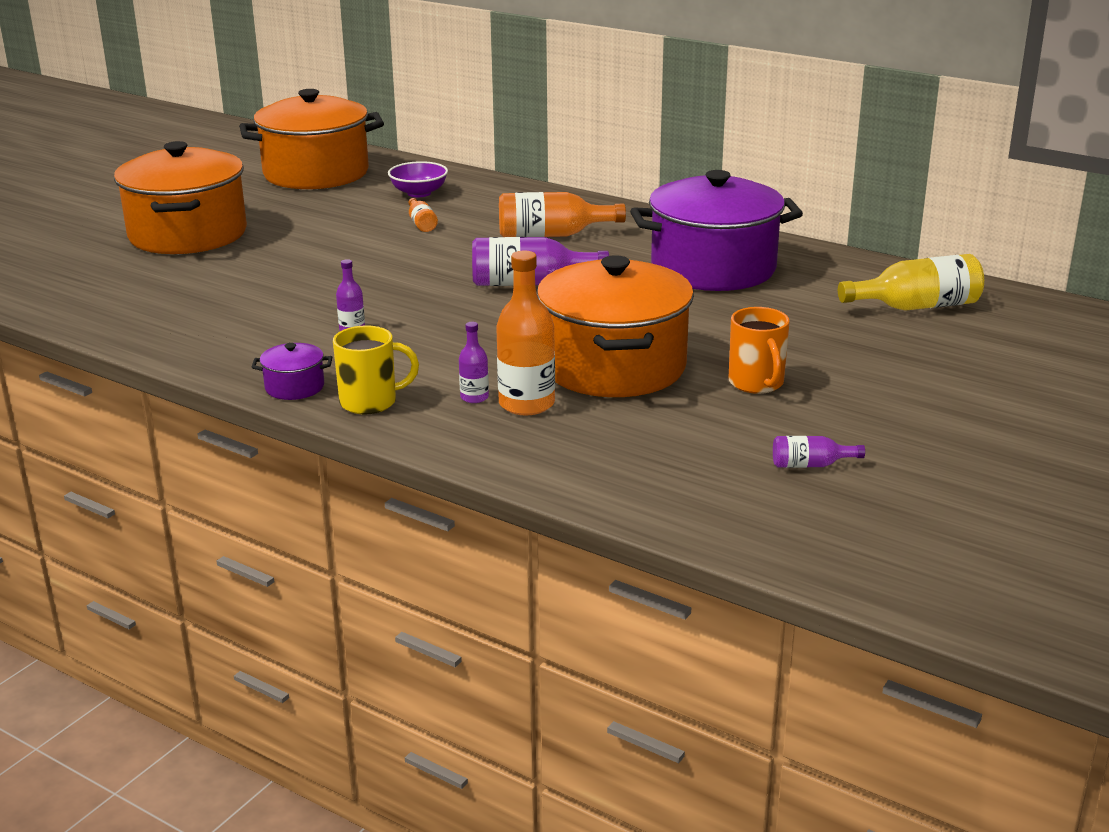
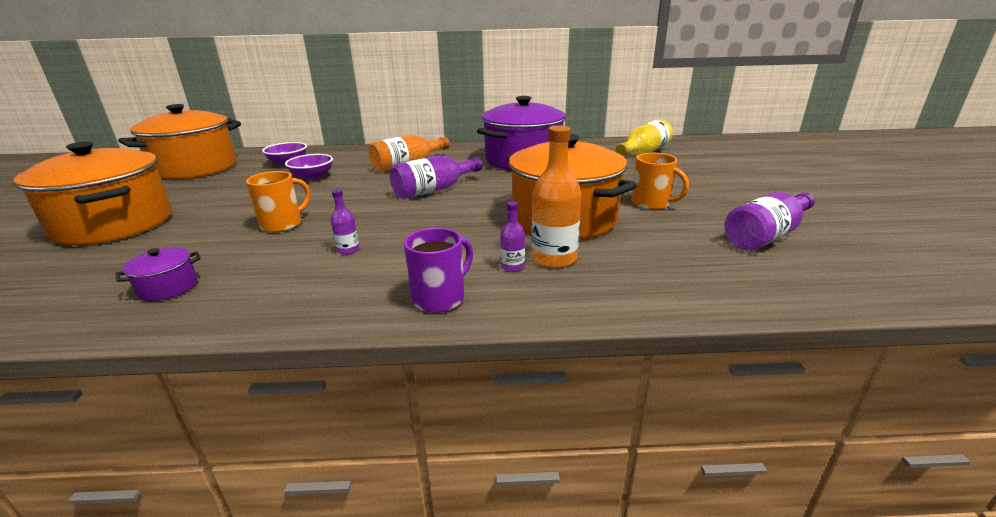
camera: 35 degrees left, 0 degrees up
purple pot [251,343,332,400] -> purple pot moved to [115,247,201,301]
yellow mug [333,325,419,415] -> purple mug [404,228,473,313]
orange bottle [408,198,438,232] -> purple bowl [285,154,333,180]
purple bottle [773,436,865,468] -> purple bottle [725,192,815,250], size x1.96
none -> orange mug [246,171,311,233]

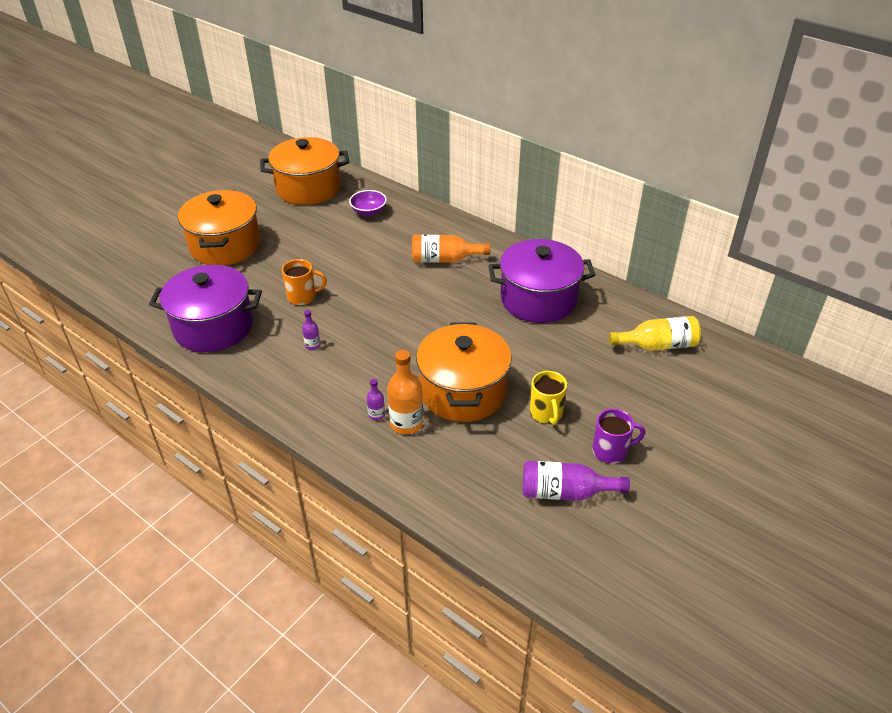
camera: 40 degrees right, 15 degrees up
purple pot [115,247,201,301] -> purple pot [149,265,262,352], size x2.50
purple bowl [285,154,333,180] -> none
purple bottle [390,155,482,199] -> none
purple mug [404,228,473,313] -> purple mug moved to [592,409,645,464]
orange mug [632,153,689,210] -> yellow mug [530,371,567,425]

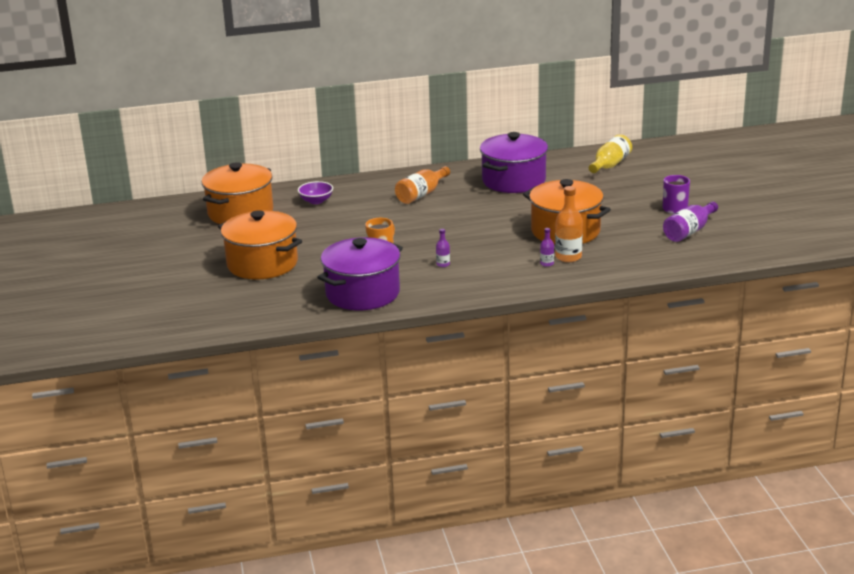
camera: 50 degrees left, 15 degrees down
yellow mug [530,371,567,425] -> none

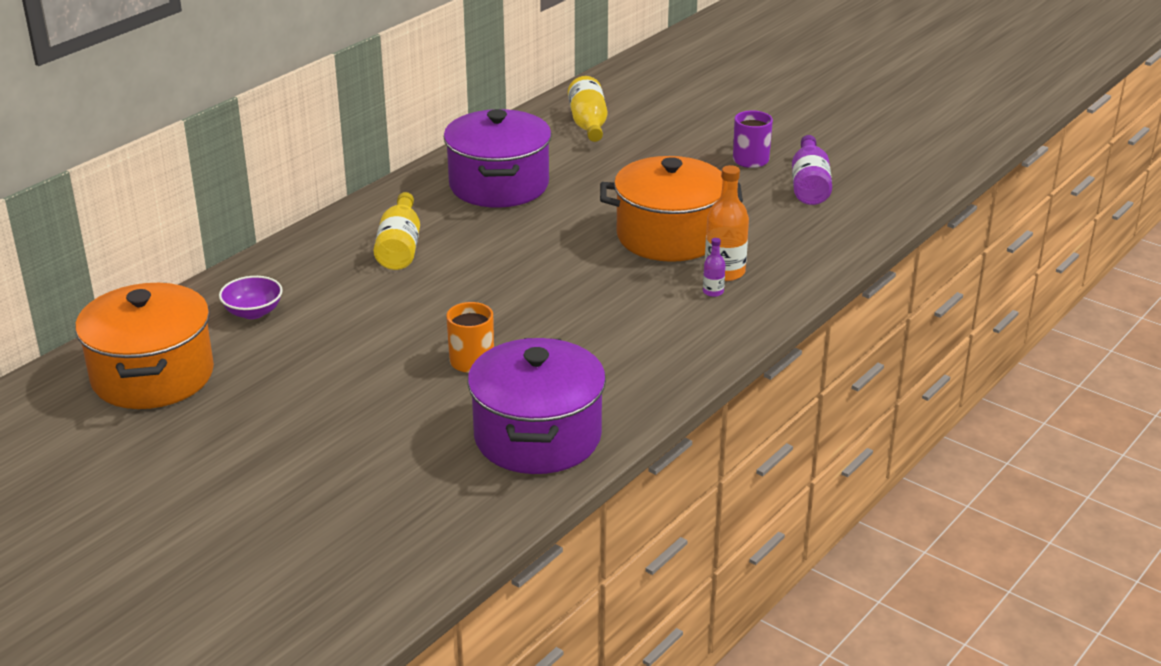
camera: 40 degrees left, 5 degrees up
orange pot [218,210,302,280] -> none
orange bottle [395,166,450,204] -> yellow bottle [374,192,420,270]
purple bottle [436,229,450,267] -> none

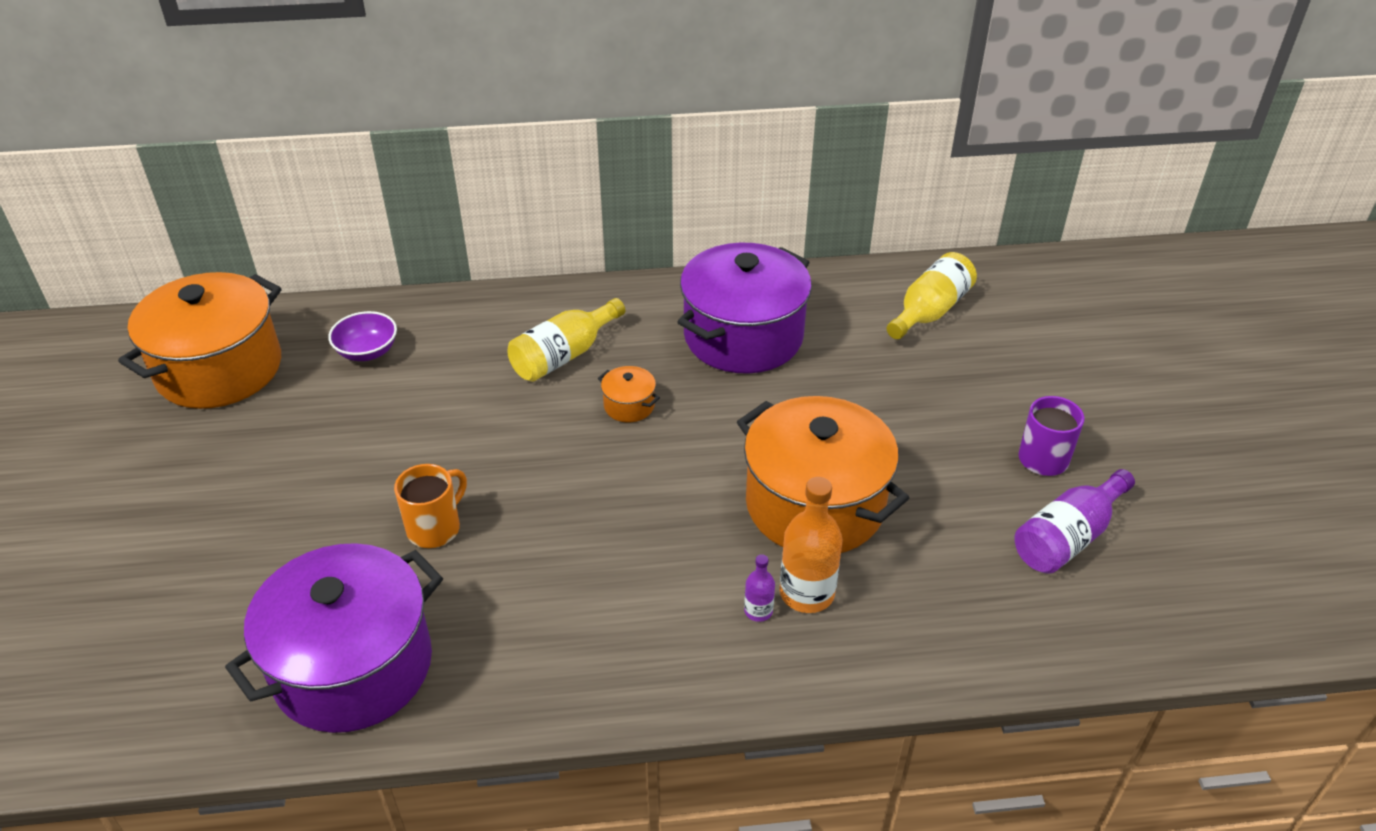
camera: 45 degrees right, 10 degrees up
none -> orange pot [598,366,660,422]

